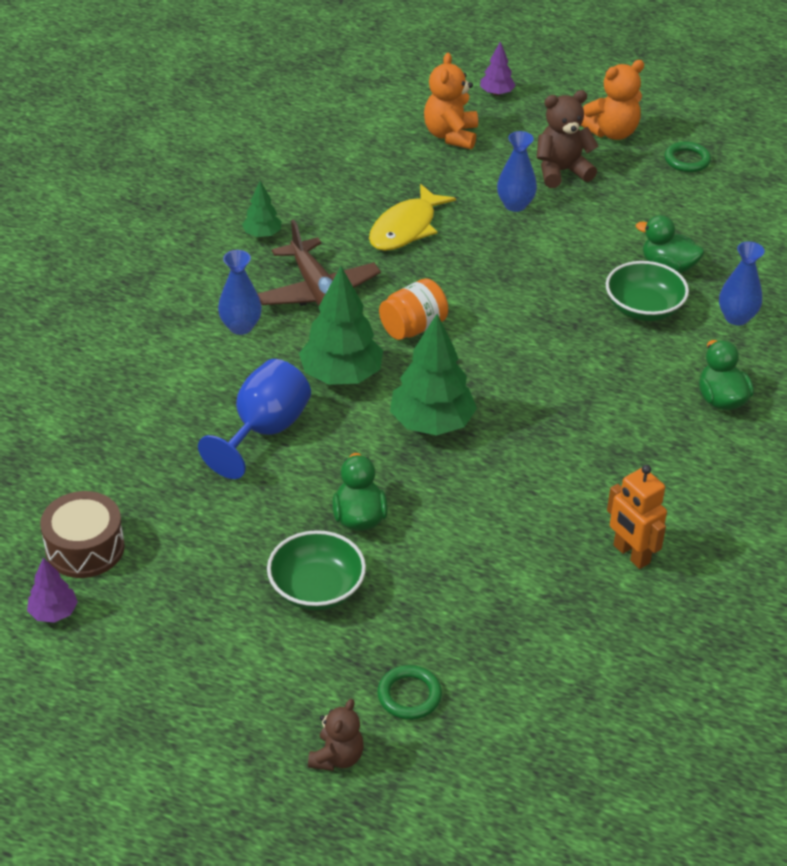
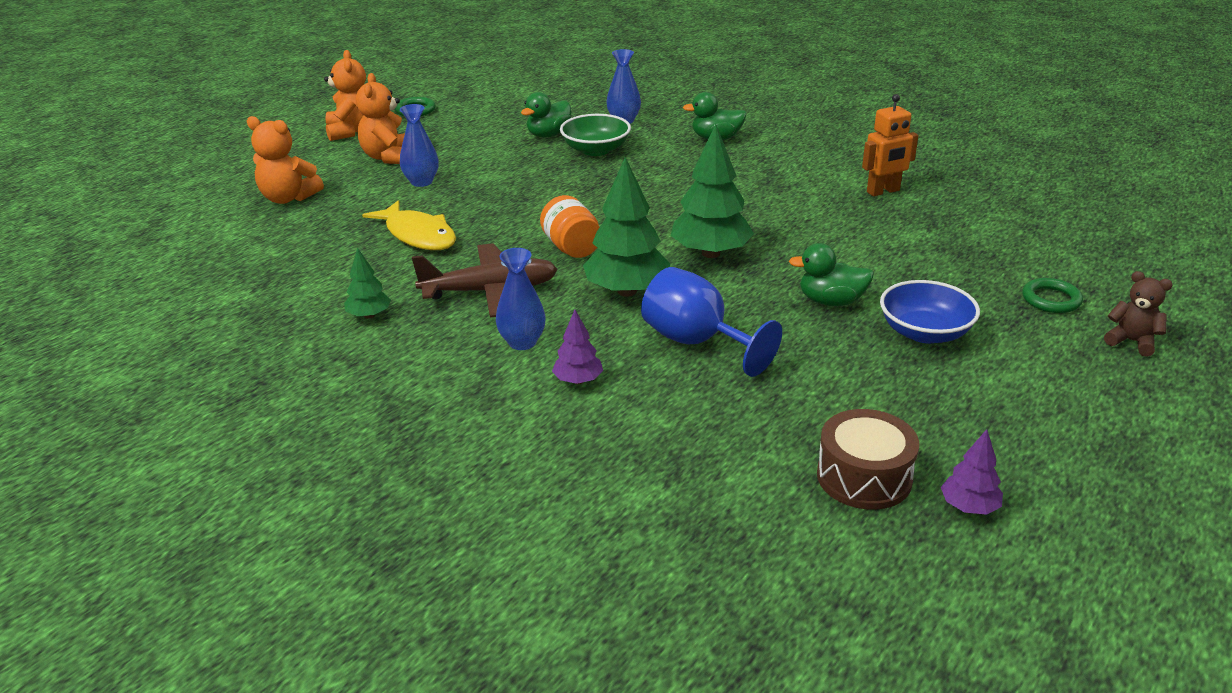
camera: 75 degrees left, 10 degrees down
green bowl [267,530,366,610] -> blue bowl [880,280,980,343]
purple tree [480,41,516,96] -> purple tree moved to [552,310,603,384]
brown teddy bear [537,90,599,188] -> orange teddy bear [356,73,405,164]

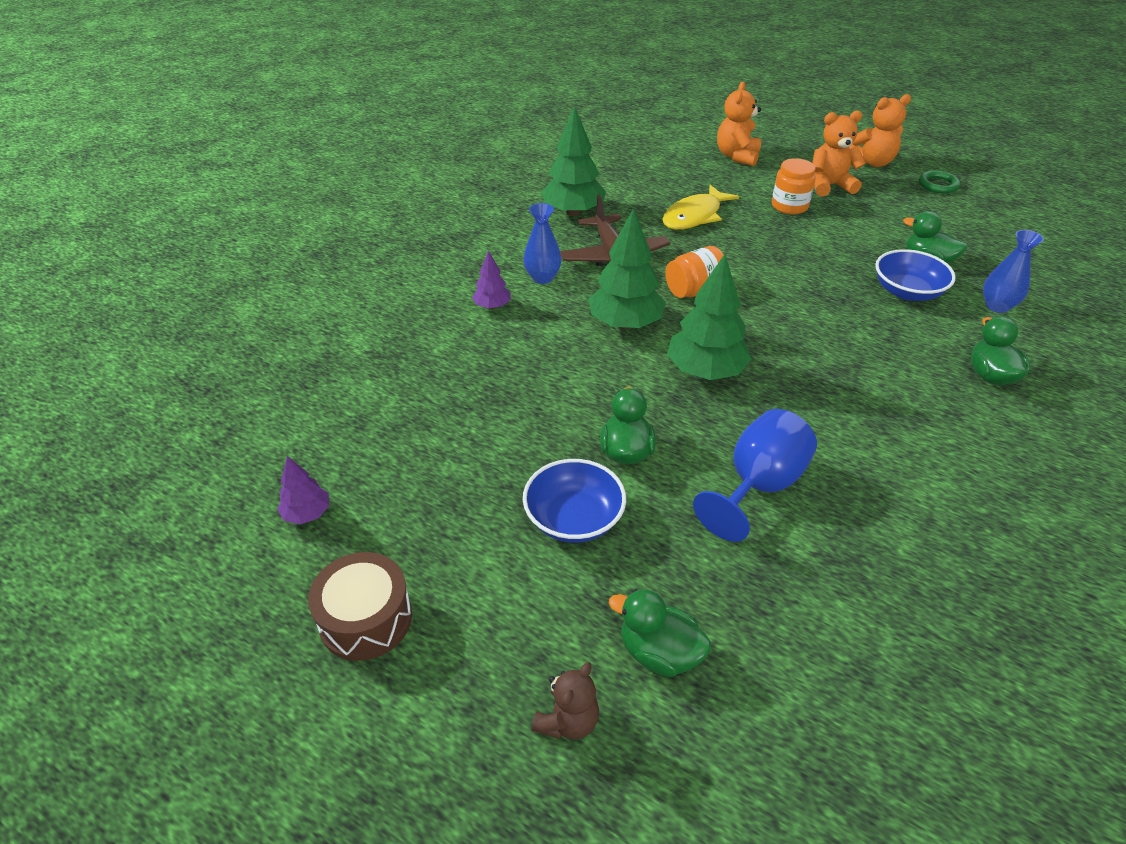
camera: 85 degrees right, 10 degrees up
green tree [344,248,391,319] -> green tree [542,107,606,216], size x1.93
blue vase [400,104,439,187] -> orange jar [772,158,816,215]
green bowl [560,114,631,156] -> blue bowl [875,249,956,301]
blue goblet [641,267,782,377] -> blue goblet moved to [693,409,817,542]
brown drum [817,409,919,510] -> brown drum moved to [308,552,412,661]
orange robot [862,94,918,196] -> none
green ring [1022,278,1083,313] -> green duck [609,589,711,677]

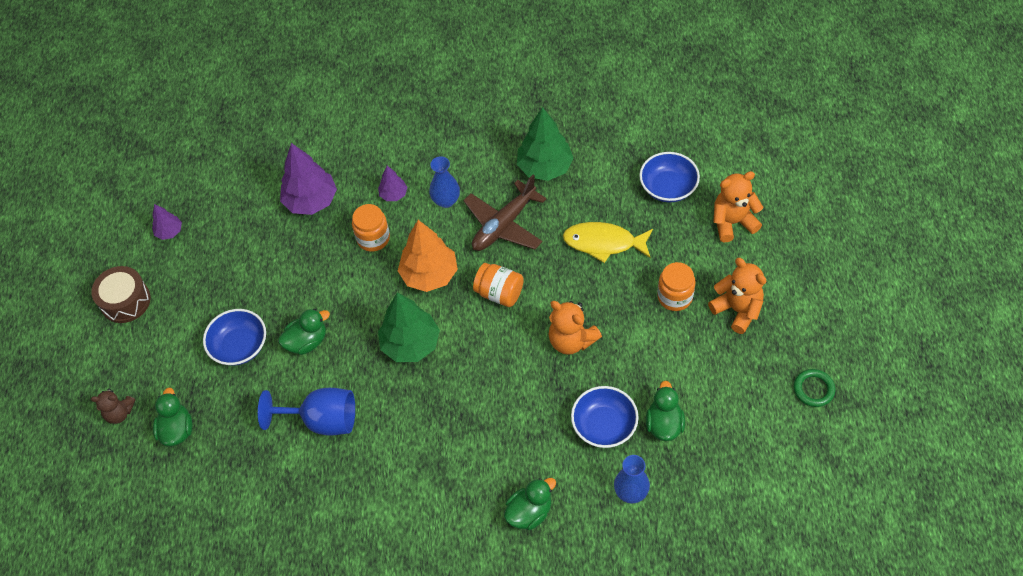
camera: 60 degrees right, 15 degrees up
green tree [589,208,666,329] -> orange tree [398,220,458,292]
orange teddy bear [849,94,911,167] -> orange teddy bear moved to [548,301,602,355]
none -> purple tree [280,143,337,215]
none -> orange jar [352,204,390,252]
none -> blue bowl [639,152,700,202]

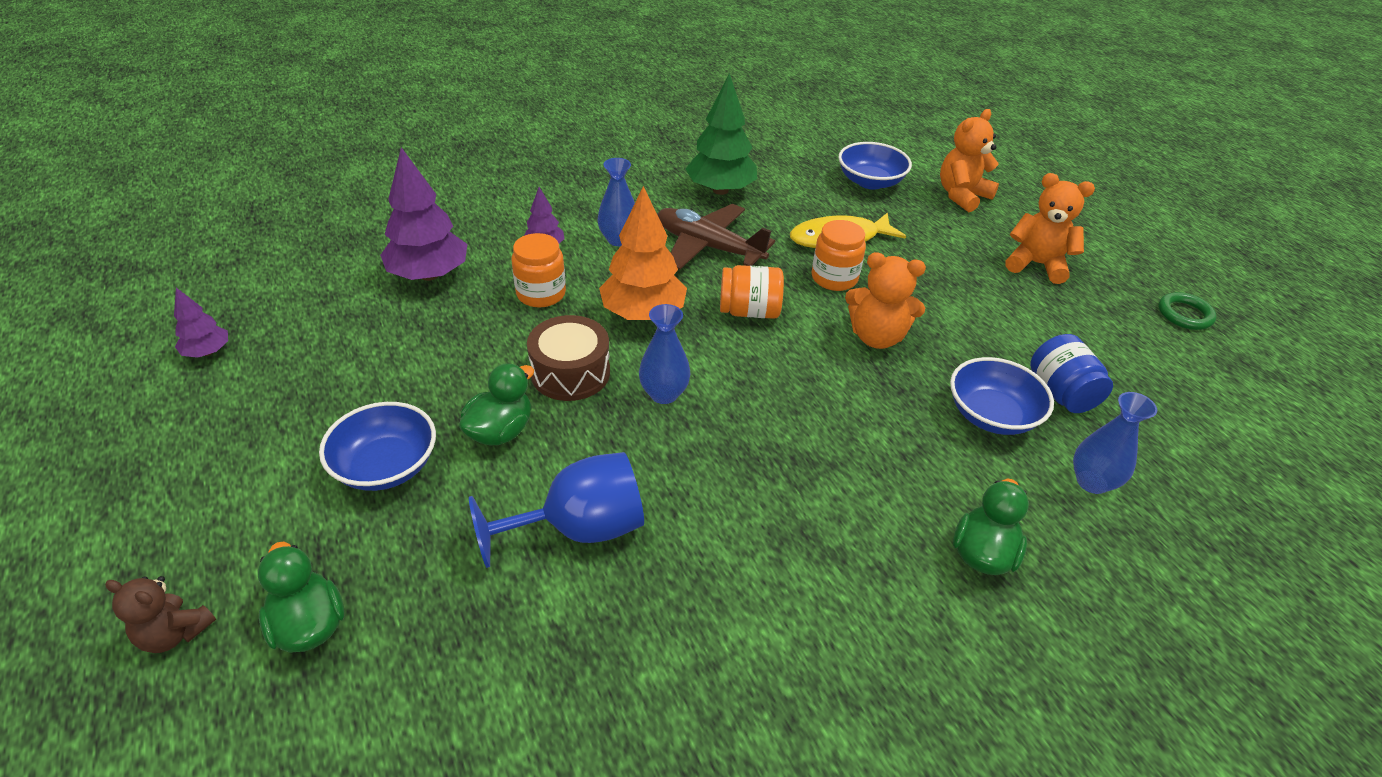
camera: 30 degrees left, 15 degrees down
brown drum [91,266,151,323] -> brown drum moved to [527,315,610,401]
brown teddy bear [91,388,135,424] -> brown teddy bear turned 45 degrees clockwise [105,576,216,653]
green tree [378,292,440,362] -> blue vase [639,304,691,404]
brown plane [463,175,547,251] -> brown plane turned 105 degrees clockwise [657,204,775,270]
green duck [646,381,685,441] -> blue jar [1030,334,1113,413]
orange jar [657,262,696,311] -> orange jar moved to [812,220,866,291]

